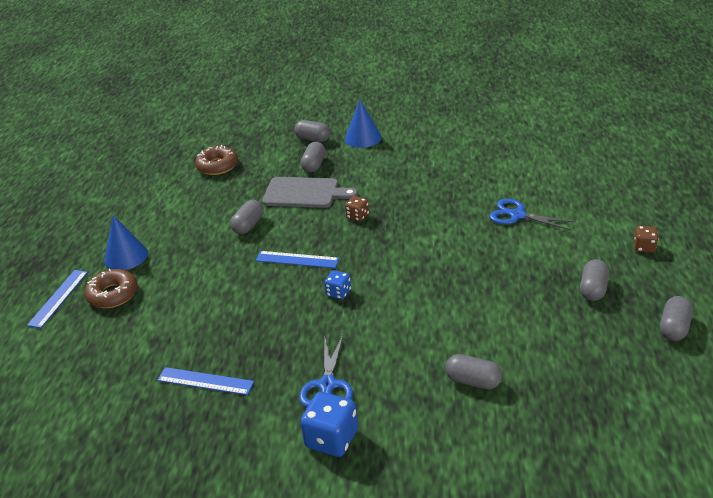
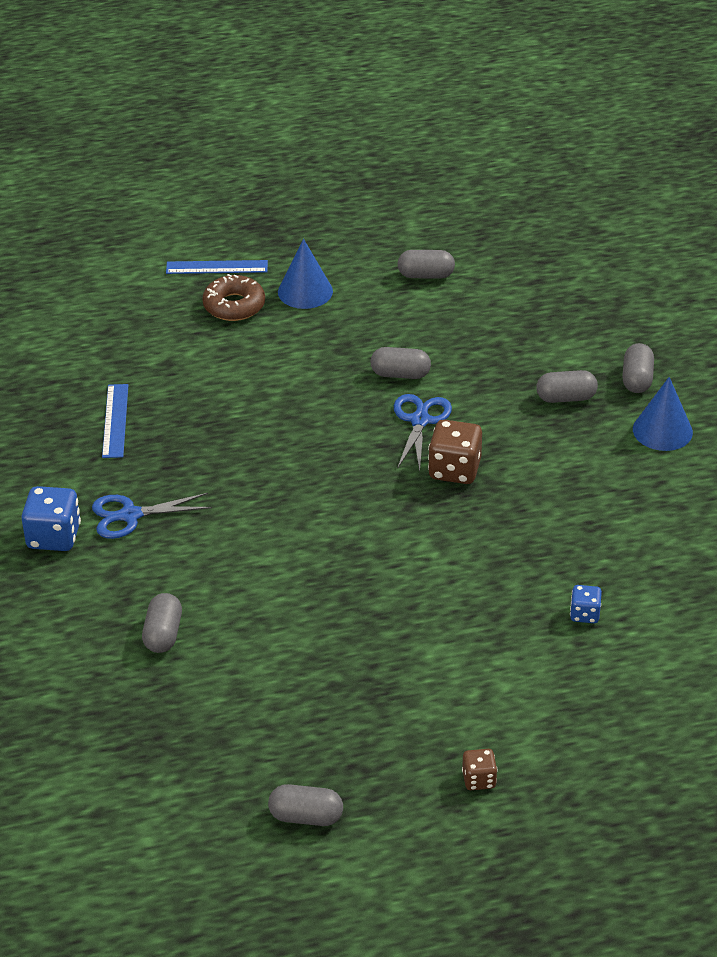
camera: 70 degrees right, 5 degrees up
brown donut [195,145,238,175] -> none
blue ruler [255,251,339,268] -> none
grey cutting board [262,177,358,208] -> none
blue dice [324,270,351,299] -> blue dice moved to [570,585,602,623]
brown dice [345,196,369,222] -> brown dice [428,420,482,484], size x1.77
blue scissors [489,199,576,230] -> blue scissors moved to [394,394,452,471]
grey capsule [580,259,609,301] -> grey capsule moved to [398,250,455,279]

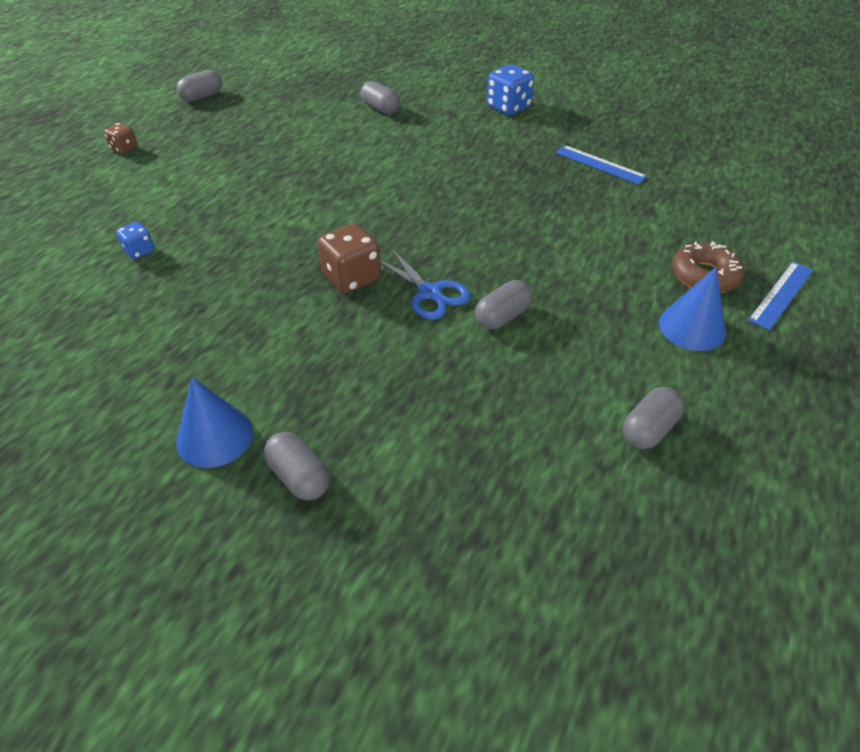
camera: 130 degrees right, 5 degrees up
blue scissors [92,493,212,539] -> none
grey capsule [536,370,598,403] -> none

